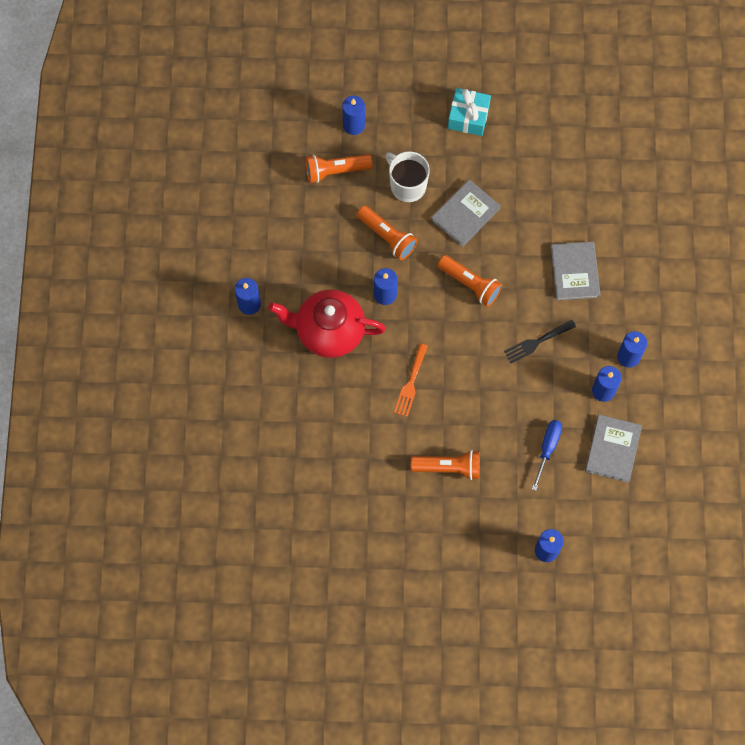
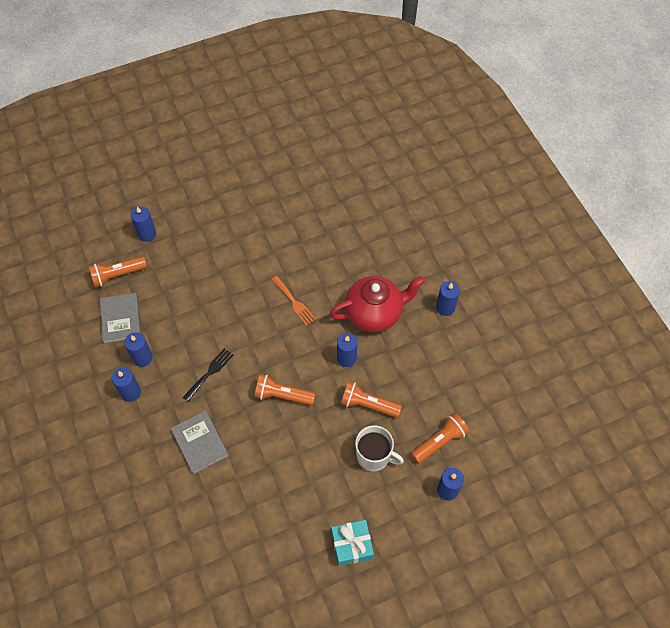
camera: 155 degrees right, 10 degrees down
orange fork [394,343,428,417] -> orange fork turned 150 degrees clockwise [272,276,316,326]
orange flashlight [411,450,480,480] -> orange flashlight moved to [88,256,147,287]
grey book [431,179,501,247] -> none
blue screwdriver [532,420,562,491] -> none

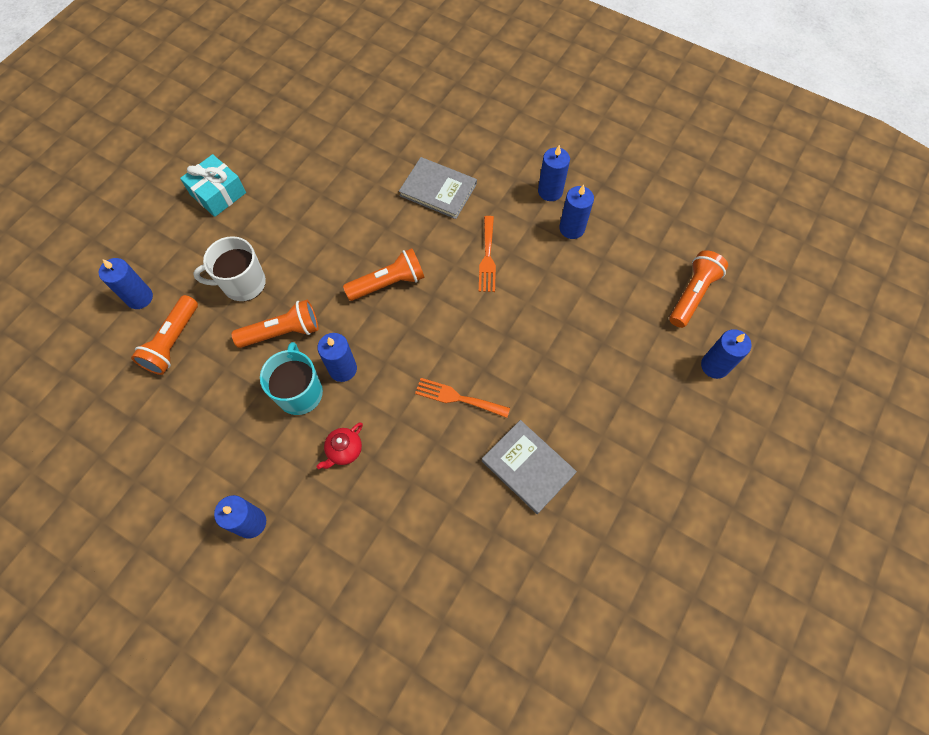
camera: 145 degrees right, 5 degrees up
grey book [100,293,141,344] -> grey book moved to [482,420,577,514]
black fork [183,348,233,401] -> orange fork [479,216,496,292]
red teapot [330,276,425,332] -> red teapot [316,422,363,469], size x0.42
none -> turquoise mug [260,342,323,415]

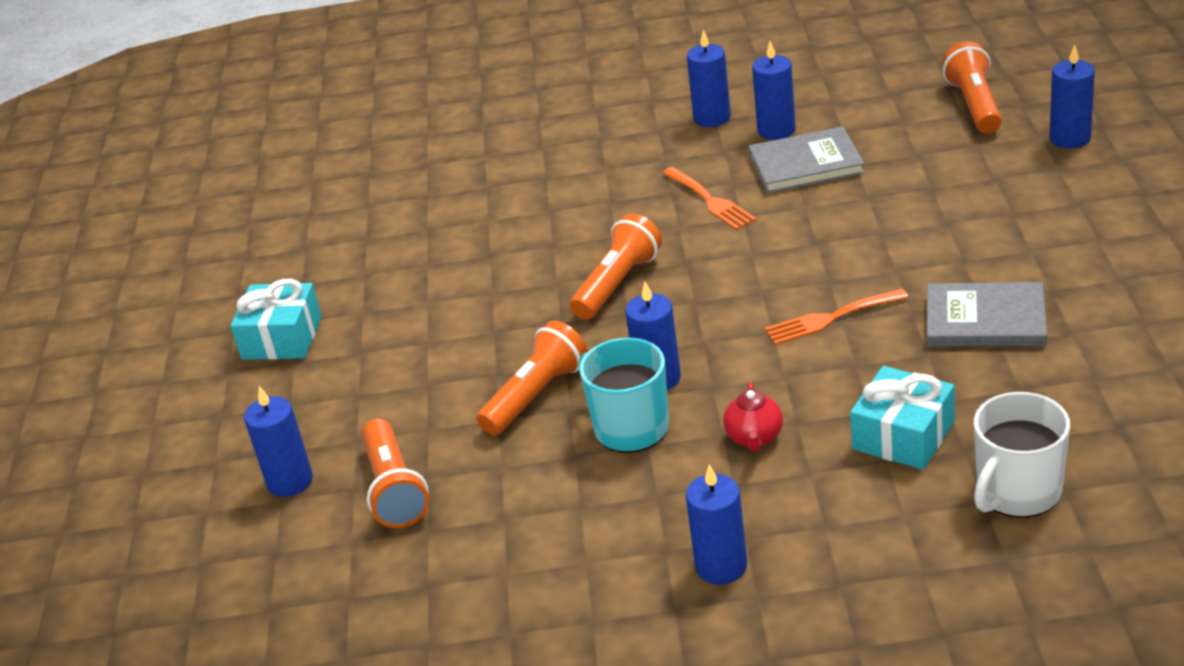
camera: 30 degrees left, 30 degrees down
white mug [193,236,266,302] -> white mug moved to [974,392,1070,518]
grey book [399,157,477,219] -> grey book moved to [748,126,865,194]
none -> turquoise gift [850,366,954,470]

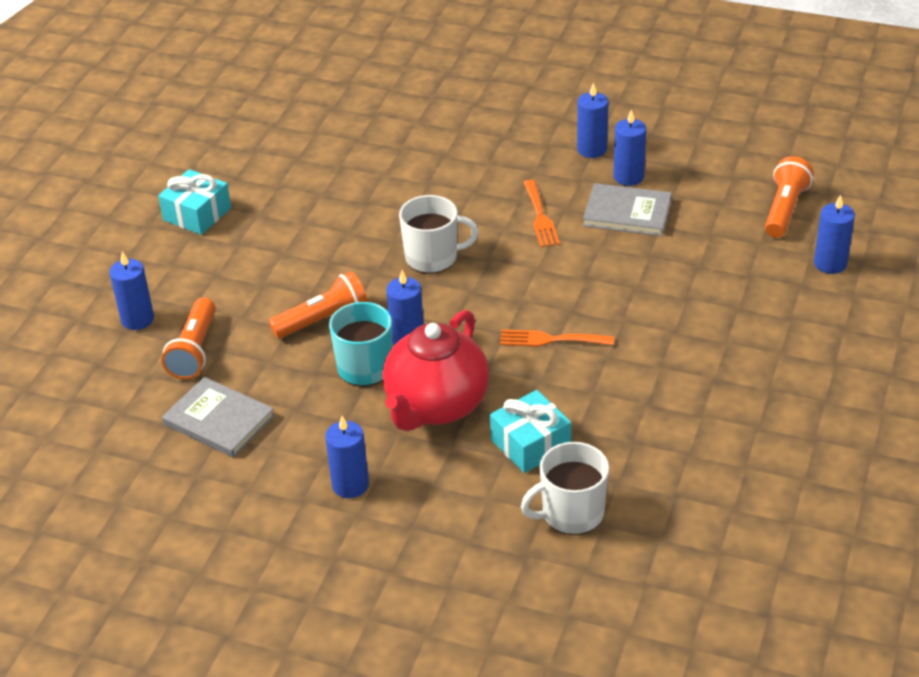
camera: 20 degrees right, 5 degrees up
orange flashlight [570,213,662,320] -> white mug [399,195,479,274]
red teapot [723,382,783,452] -> red teapot [382,310,489,431], size x2.41
grey book [927,282,1047,347] -> grey book moved to [162,377,275,458]

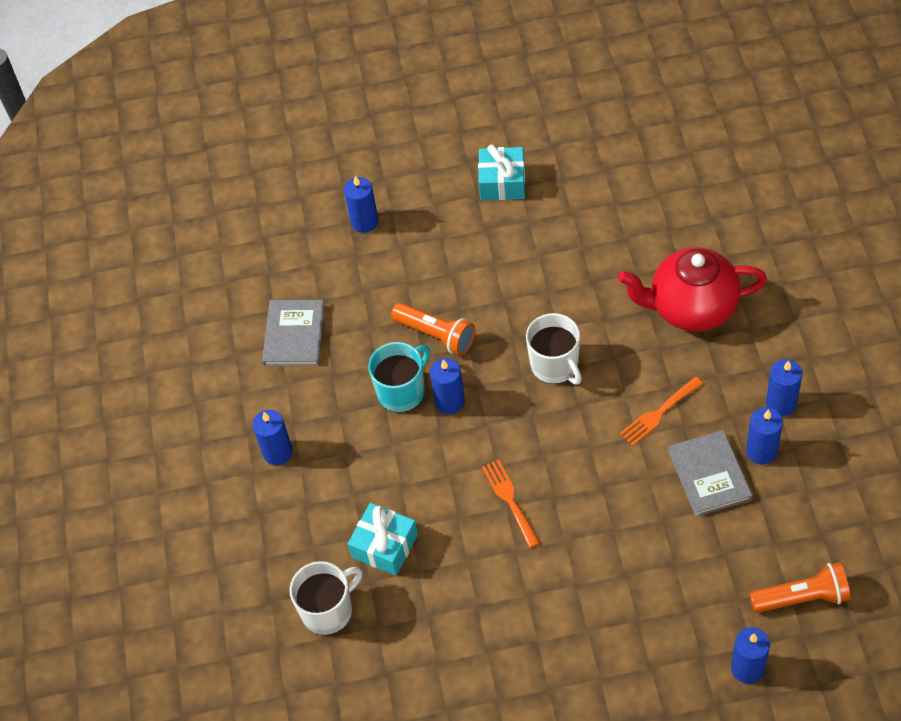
camera: 65 degrees right, 15 degrees up
orange flashlight [161,298,216,379] -> none
red teapot [382,310,489,431] -> red teapot moved to [618,247,767,332]
white mug [521,442,609,535] -> white mug turned 105 degrees clockwise [290,561,362,635]

